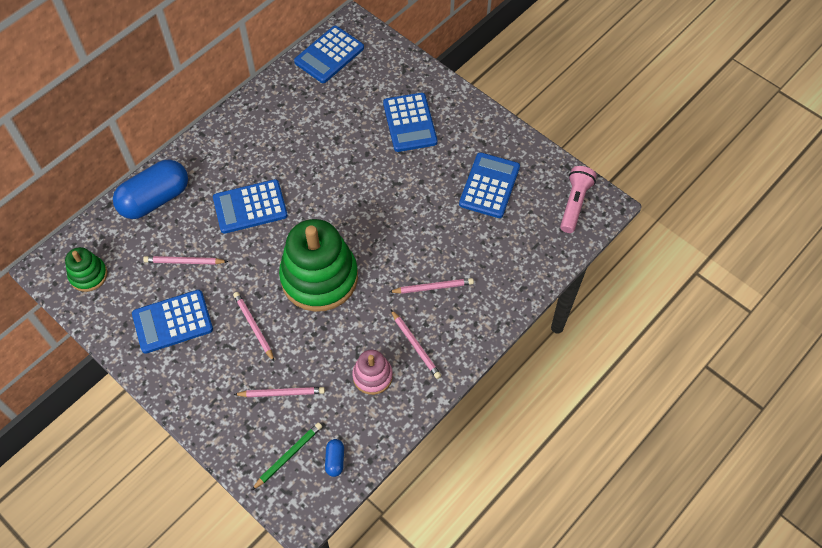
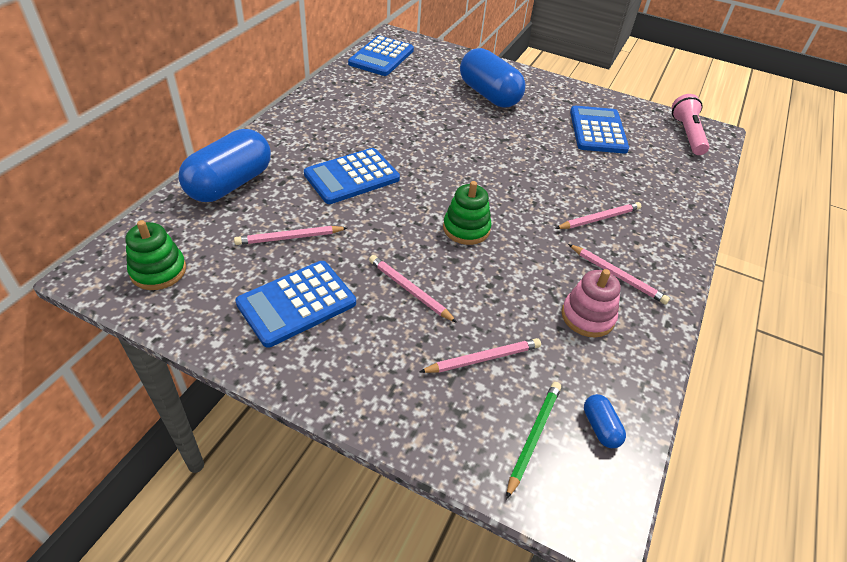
camera: 20 degrees left, 15 degrees down
green stacking toy [279,219,358,312] -> green stacking toy [443,181,492,245], size x0.49
blue calculator [383,93,437,152] -> blue capsule [460,48,525,107]

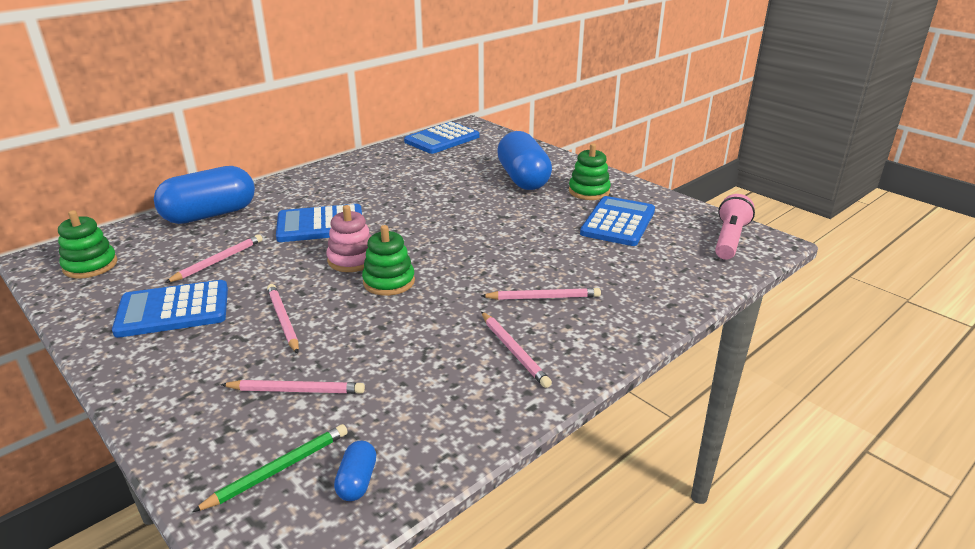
camera: 25 degrees right, 15 degrees down
pink pencil [234,226,347,245] -> pink pencil turned 120 degrees clockwise [165,234,263,283]
pink stacking toy [562,269,621,338] -> pink stacking toy moved to [326,205,371,272]
none -> green stacking toy [569,143,611,200]

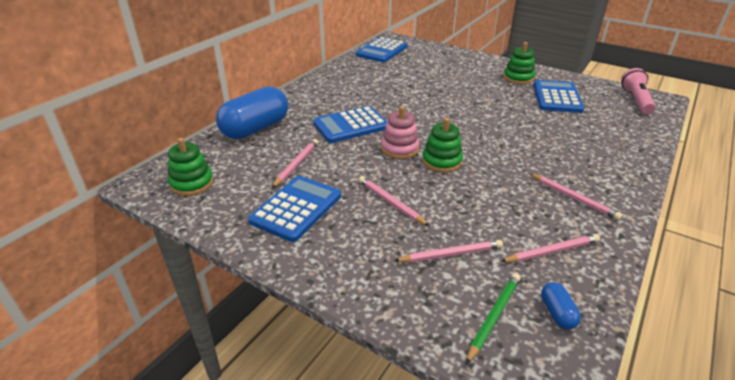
camera: 15 degrees left, 5 degrees up
blue calculator [112,280,228,338] -> blue calculator turned 150 degrees clockwise [248,176,341,242]
pink pencil [481,288,601,300] -> pink pencil moved to [500,234,600,262]
blue capsule [497,131,552,190] -> none

